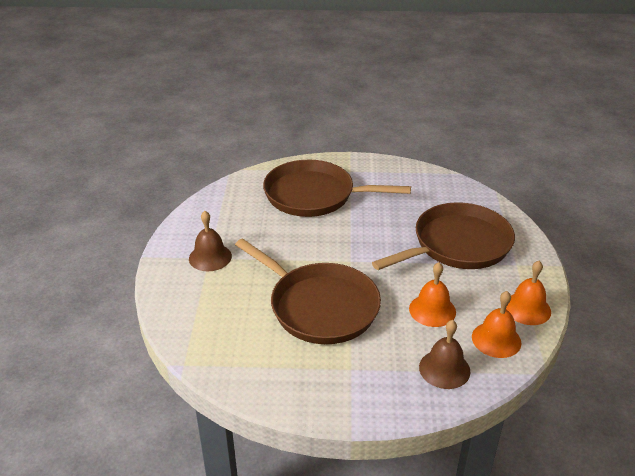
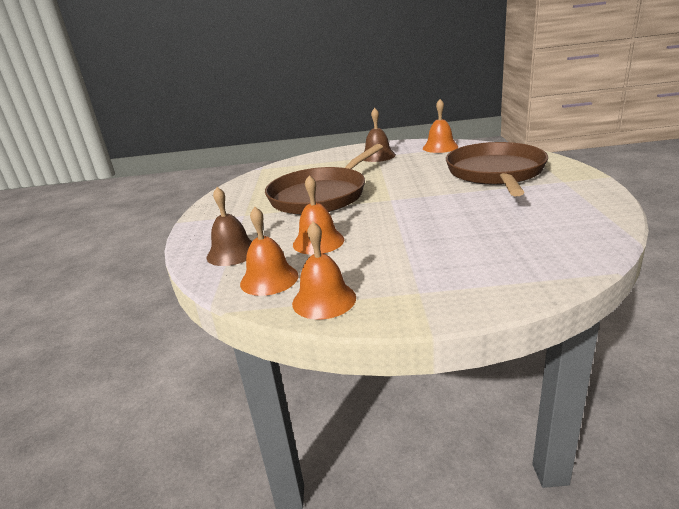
camera: 90 degrees right, 10 degrees down
brown pan [372,202,515,270] -> none
none -> orange bell [423,99,458,153]

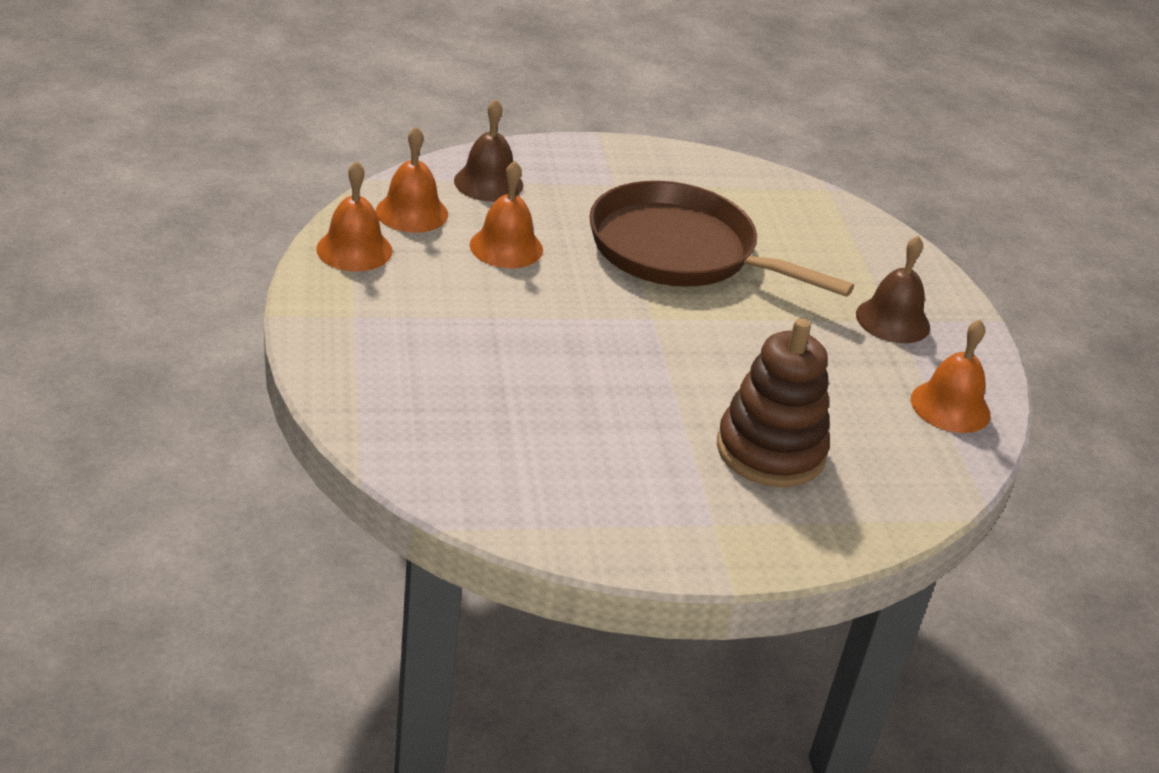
camera: 75 degrees right, 10 degrees up
brown pan [446,142,548,196] -> brown stacking toy [717,318,830,487]

